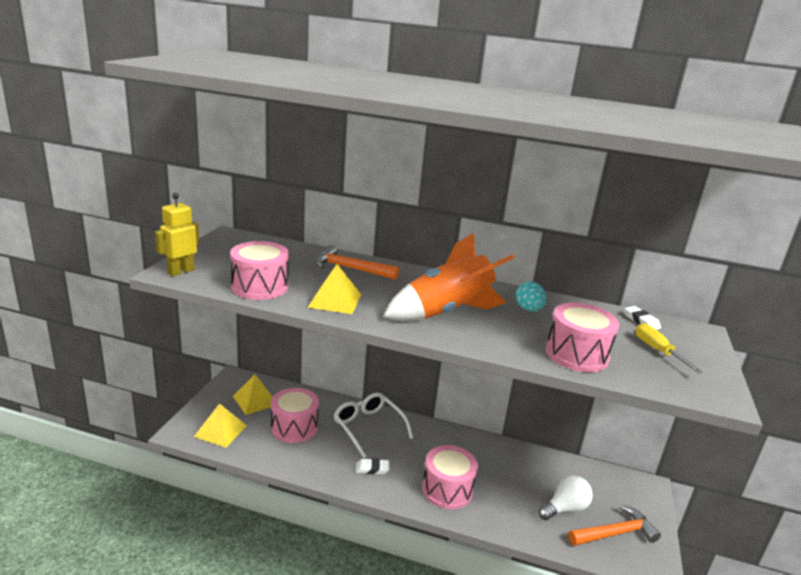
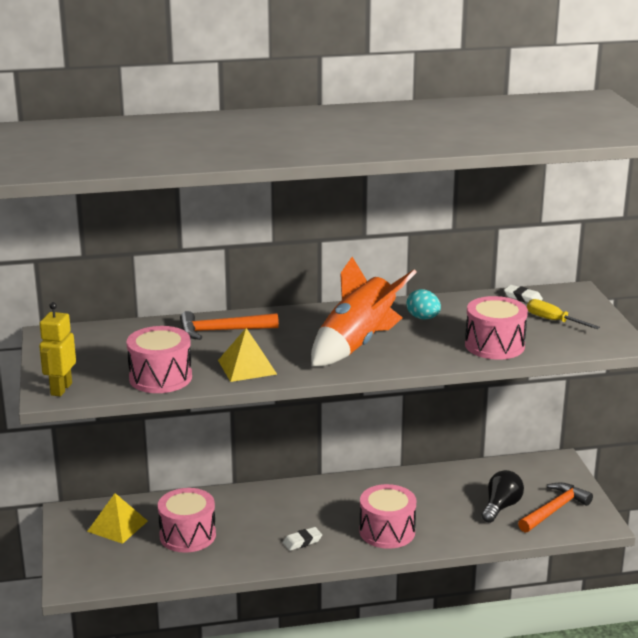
camera: 25 degrees left, 0 degrees up
yellow pyramid [194,403,247,448] -> none
white glasses [334,393,413,458] -> none
white light bulb [538,476,593,521] -> black light bulb [481,470,524,523]

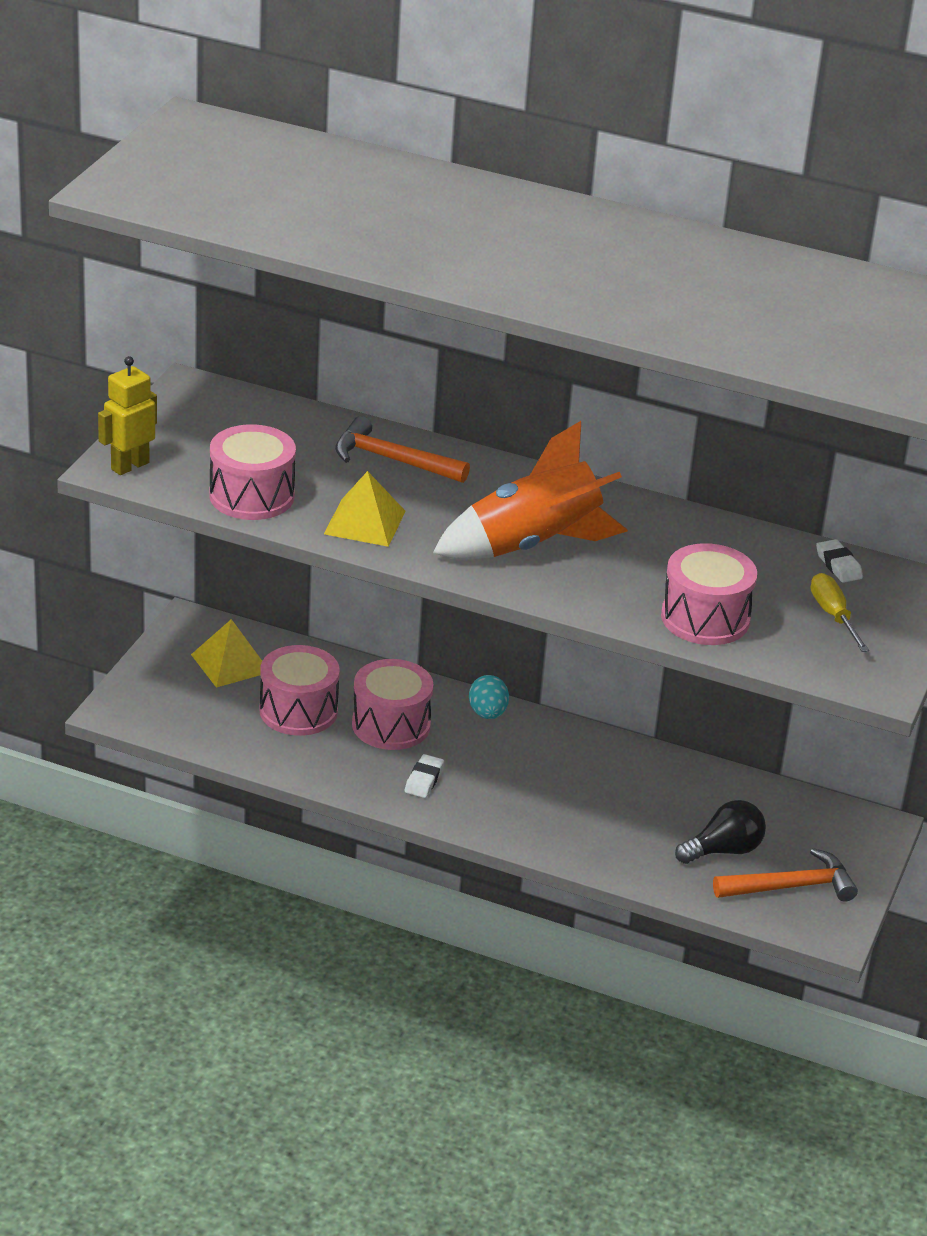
camera: 30 degrees right, 10 degrees up
white eraser [283,527,322,551] -> white eraser turned 75 degrees counterclockwise [405,754,444,798]
pink drum [359,484,416,549] -> pink drum moved to [352,659,433,750]
turquoise egg [406,289,441,319] -> turquoise egg moved to [469,675,509,719]

